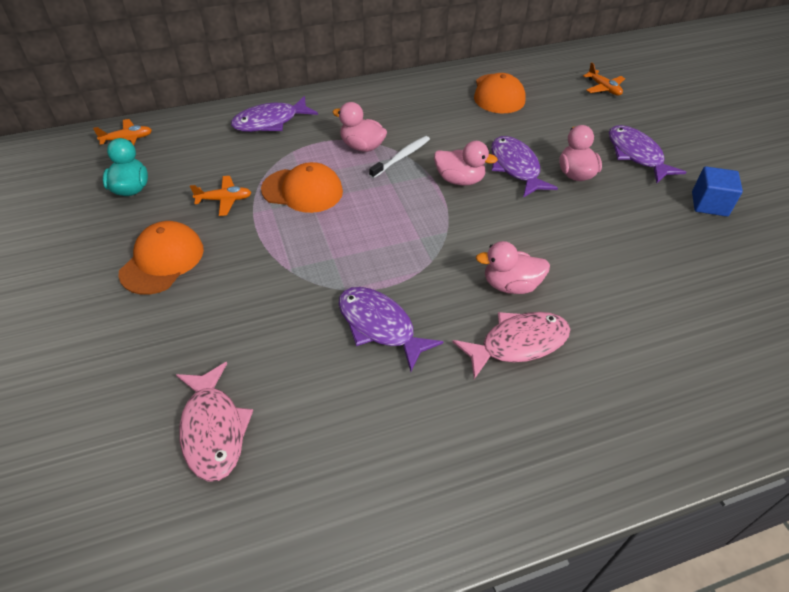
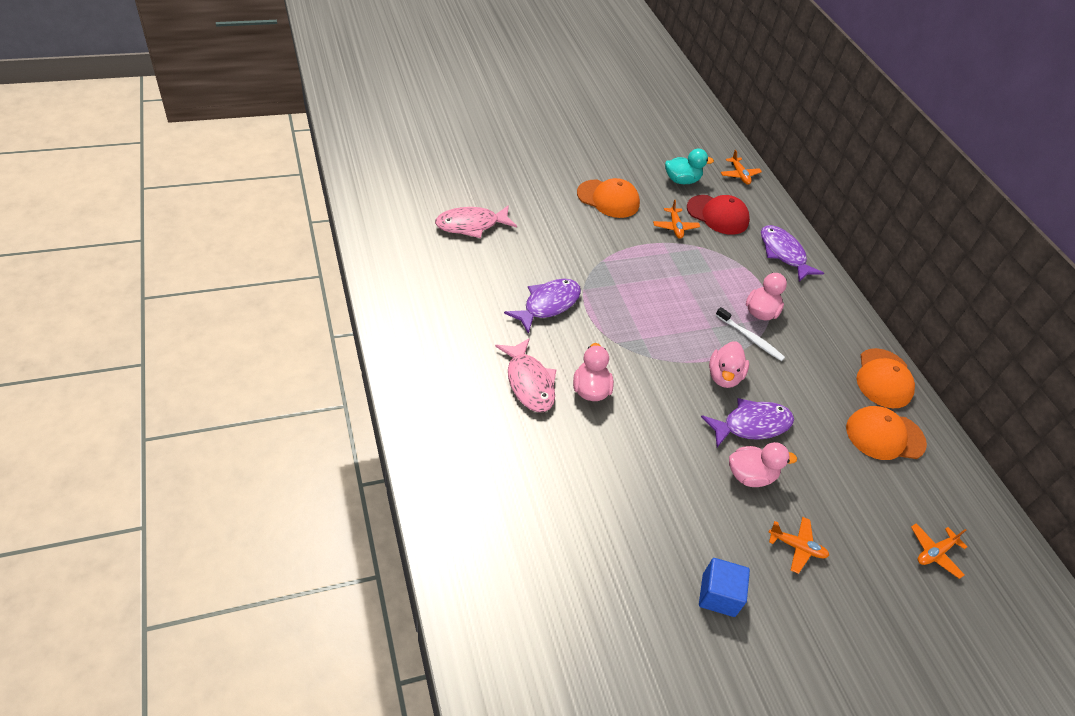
camera: 85 degrees right, 0 degrees up
orange cap [261,162,343,213] -> orange cap moved to [856,348,915,408]
purple fish [609,125,687,184] -> orange plane [769,517,829,574]
none -> red cap [687,195,750,235]

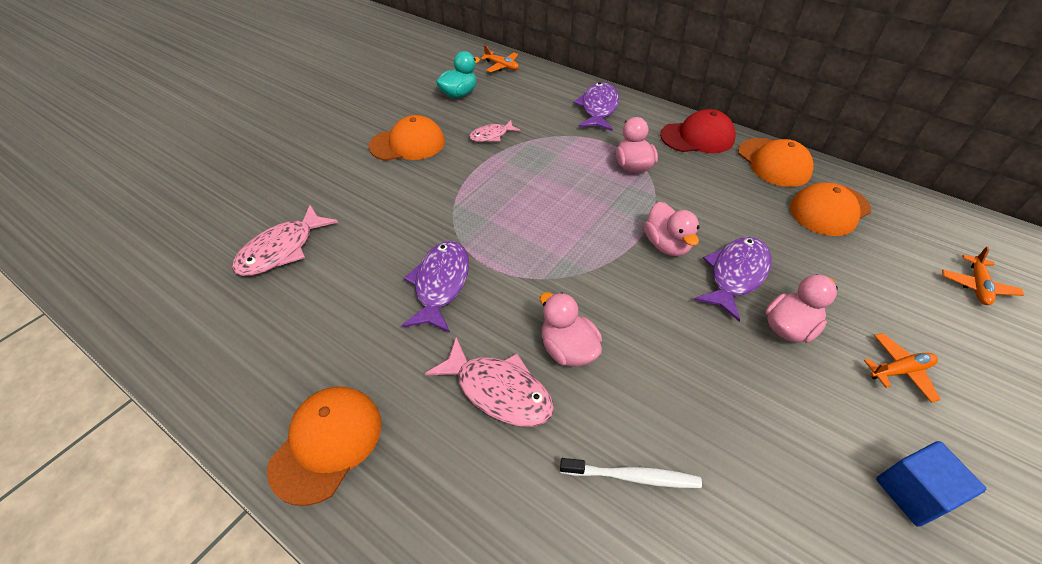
camera: 30 degrees left, 0 degrees up
orange plane [653,200,700,239] -> pink fish [469,120,520,142]
red cap [687,195,750,235] -> red cap moved to [660,109,736,153]
white toothbrush [716,307,785,361] -> white toothbrush moved to [560,458,702,488]
purple fish [761,225,824,282] -> purple fish turned 75 degrees clockwise [573,82,619,131]
none -> orange cap [267,387,381,506]

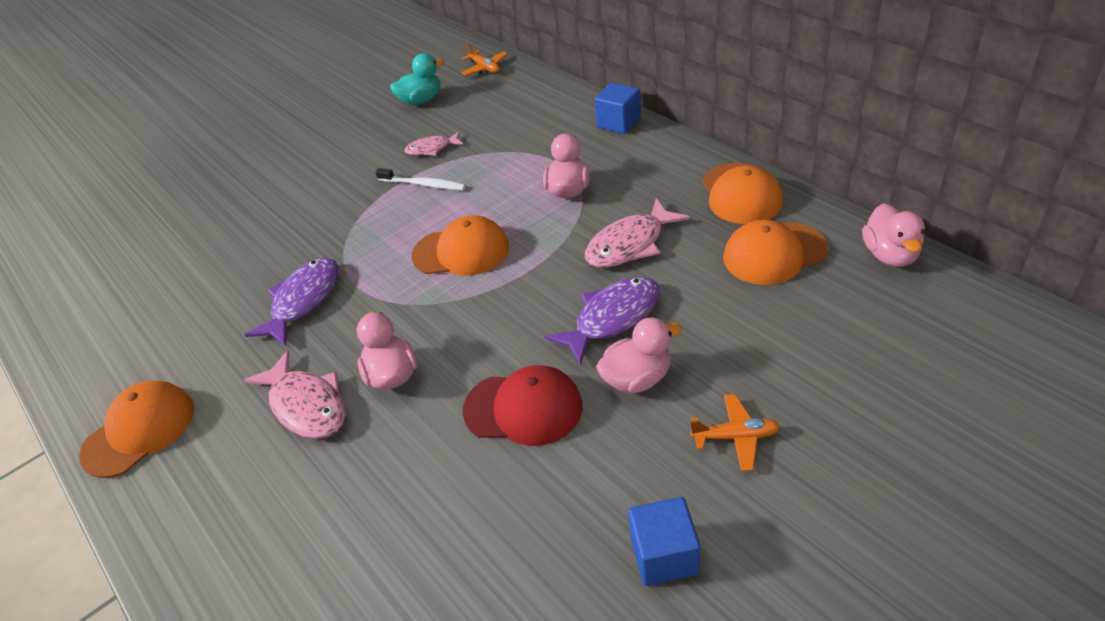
camera: 20 degrees right, 5 degrees down
pink fish [232,205,338,276] -> pink fish moved to [585,198,690,268]
orange cap [369,115,445,161] -> orange cap moved to [412,215,509,276]
white toothbrush [560,458,702,488] -> white toothbrush moved to [375,168,466,190]
purple fish [573,82,619,131] -> none
pink duck [644,202,700,256] -> pink duck moved to [862,203,925,267]
red cap [660,109,736,153] -> red cap moved to [463,365,583,446]
orange plane [942,246,1024,305] -> none
none -> blue cube [594,83,641,134]

